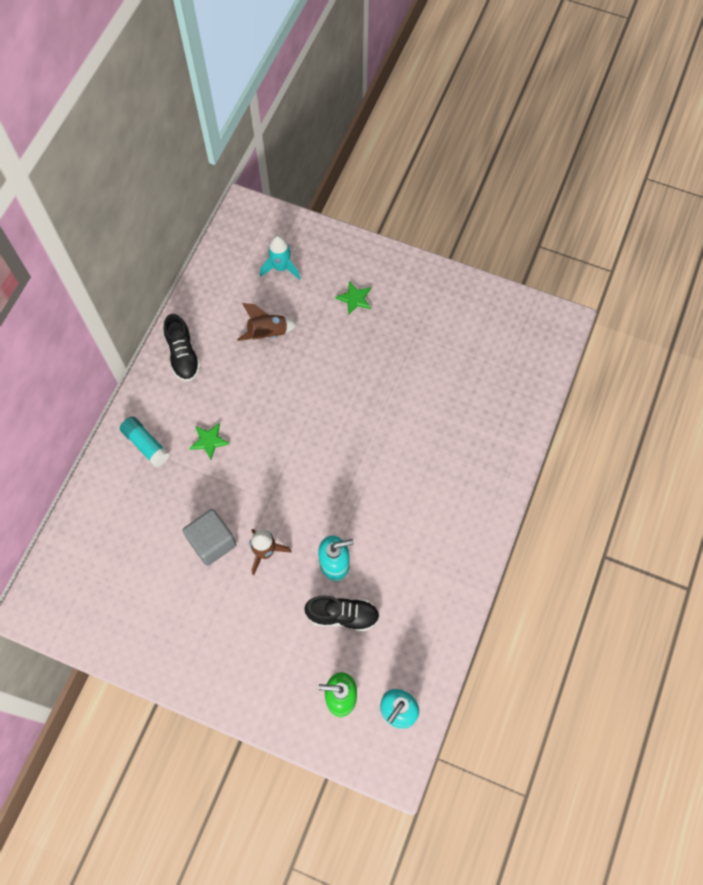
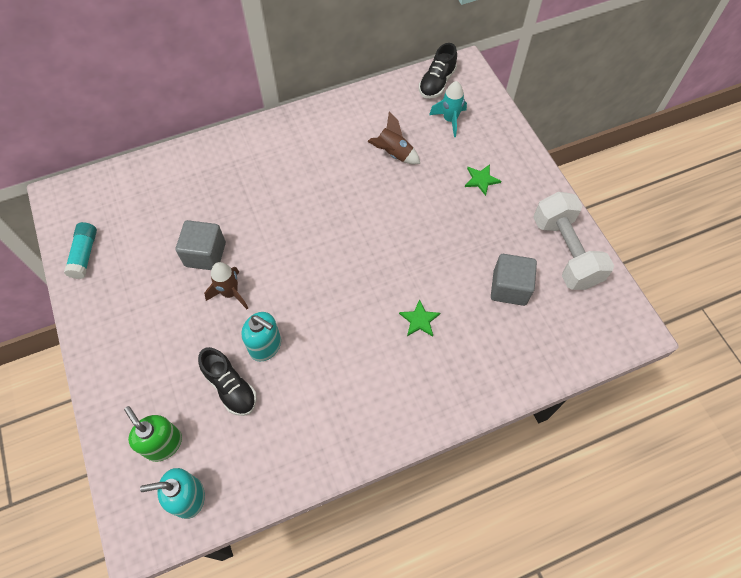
camera: 45 degrees right, 5 degrees down
turquoise glue stick [120,417,170,467] -> turquoise glue stick moved to [64,222,97,279]
black shoe [163,314,201,382] -> black shoe moved to [419,43,457,99]
green star [189,423,229,459] -> green star moved to [399,299,440,337]
none -> grey cube [491,254,537,306]
none -> white dumbbell [533,192,614,290]

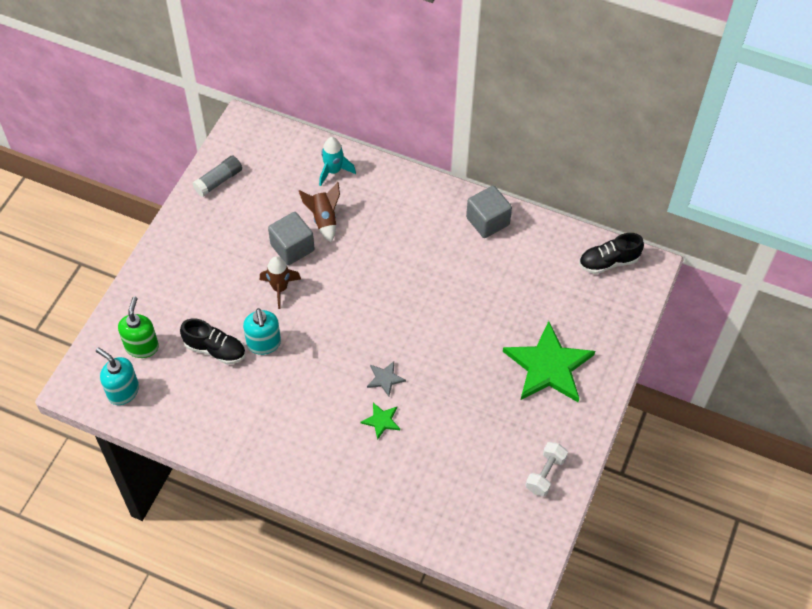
camera: 45 degrees right, 5 degrees down
turquoise glue stick [64,222,97,279] -> grey glue stick [193,156,242,197]
black shoe [198,347,257,416] -> black shoe turned 75 degrees counterclockwise [180,319,246,364]
brown rocket [367,111,420,164] -> brown rocket moved to [299,182,340,243]
turquoise rocket [429,81,467,137] -> turquoise rocket moved to [319,137,356,186]
green star [465,164,501,196] -> green star [503,321,595,402], size x2.34
grey cube [491,254,537,306] -> grey cube moved to [466,186,512,238]
white dumbbell [533,192,614,290] -> white dumbbell [526,442,568,496], size x0.54
none -> grey star [367,361,406,396]

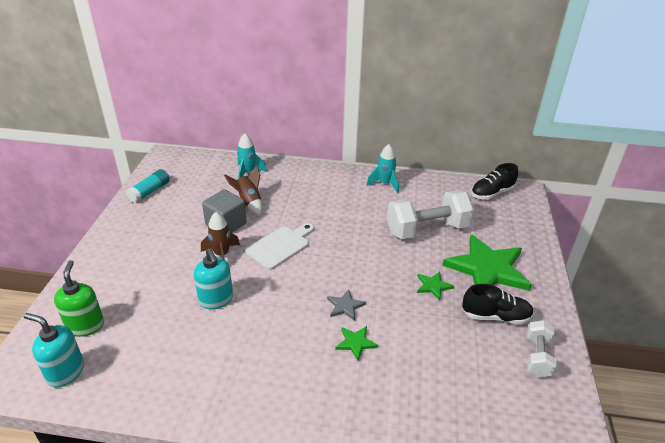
camera: 15 degrees left, 20 degrees down
black shoe [180,319,246,364] -> black shoe moved to [462,284,534,325]
grey glue stick [193,156,242,197] -> turquoise glue stick [126,169,170,203]
grey cube [466,186,512,238] -> turquoise rocket [366,144,399,193]
none -> white cutting board [245,223,314,270]
none -> white dumbbell [387,190,475,239]
none -> green star [417,272,454,301]

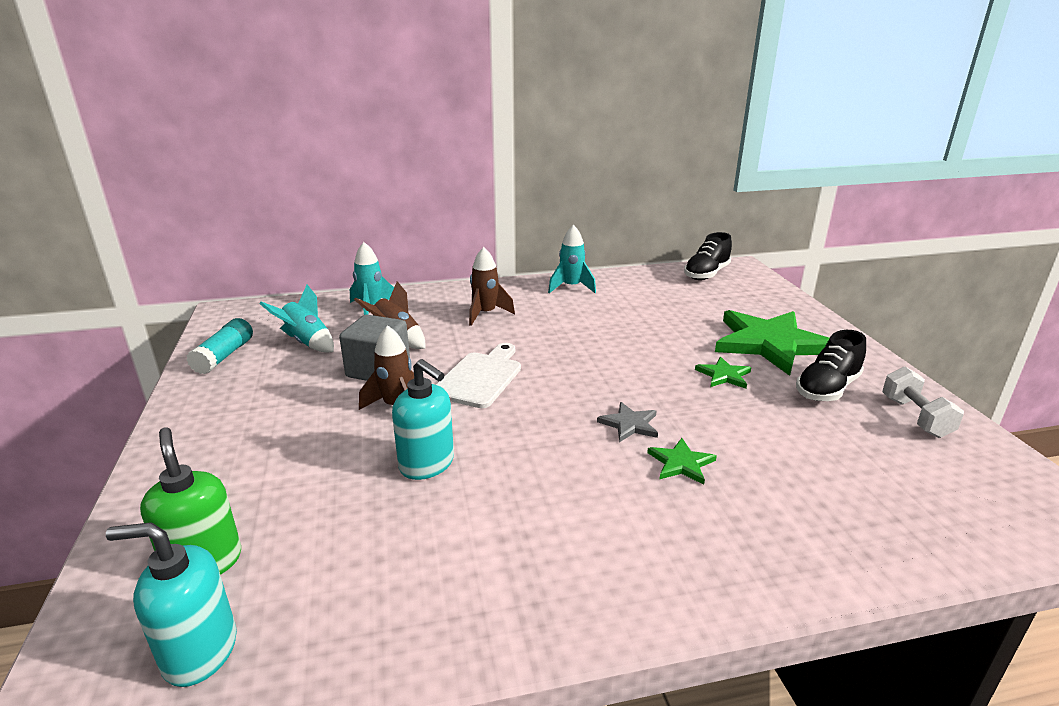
camera: 20 degrees left, 10 degrees down
white dumbbell [387,190,475,239] -> none
black shoe [462,284,534,325] -> black shoe turned 150 degrees clockwise [796,330,866,401]
none -> turquoise rocket [259,285,334,353]
none -> brown rocket [469,247,515,326]

